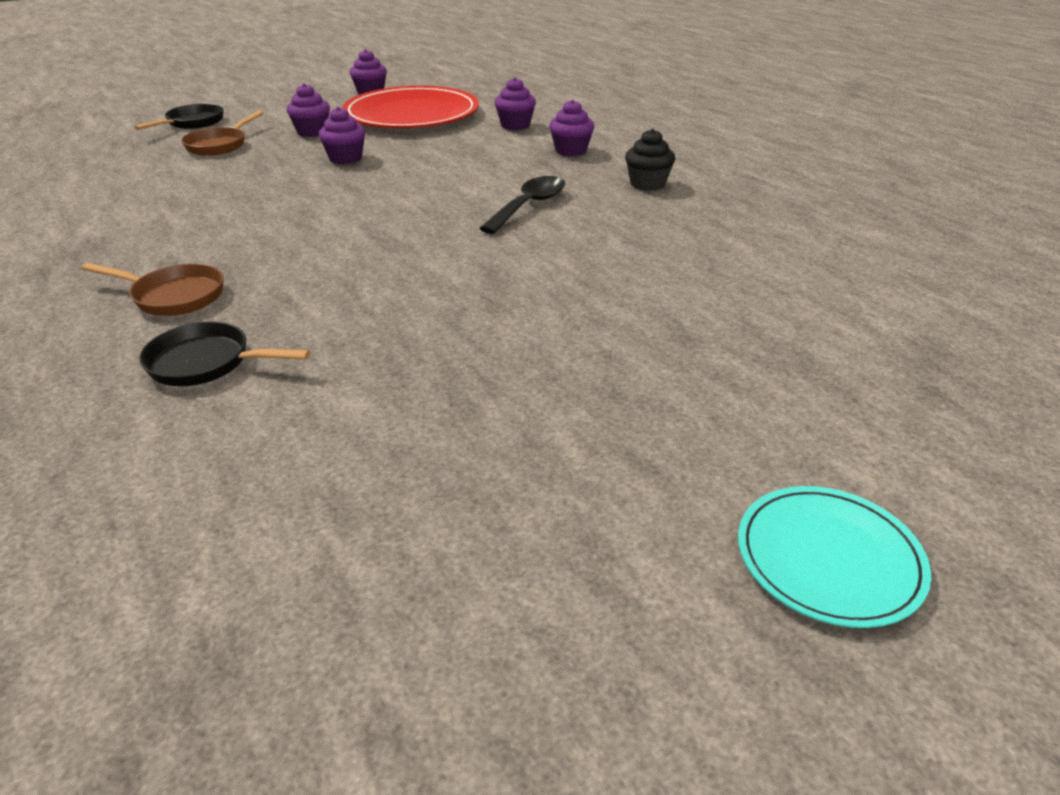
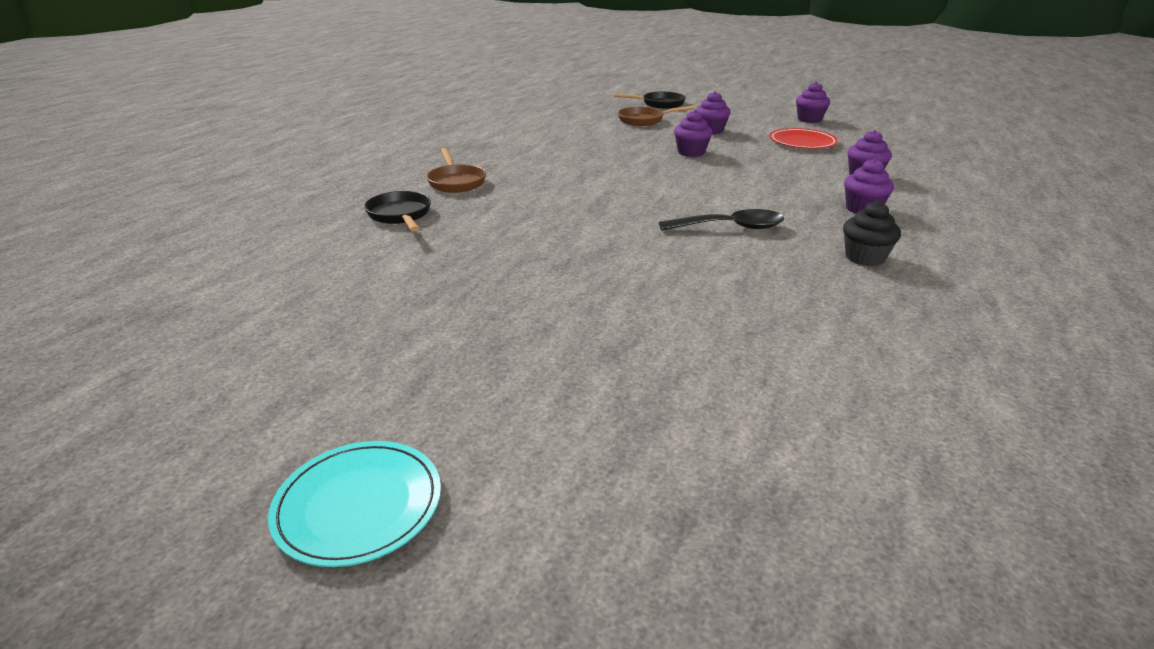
camera: 55 degrees right, 5 degrees down
red plate [342,86,479,128] -> red plate [769,128,838,149], size x0.53

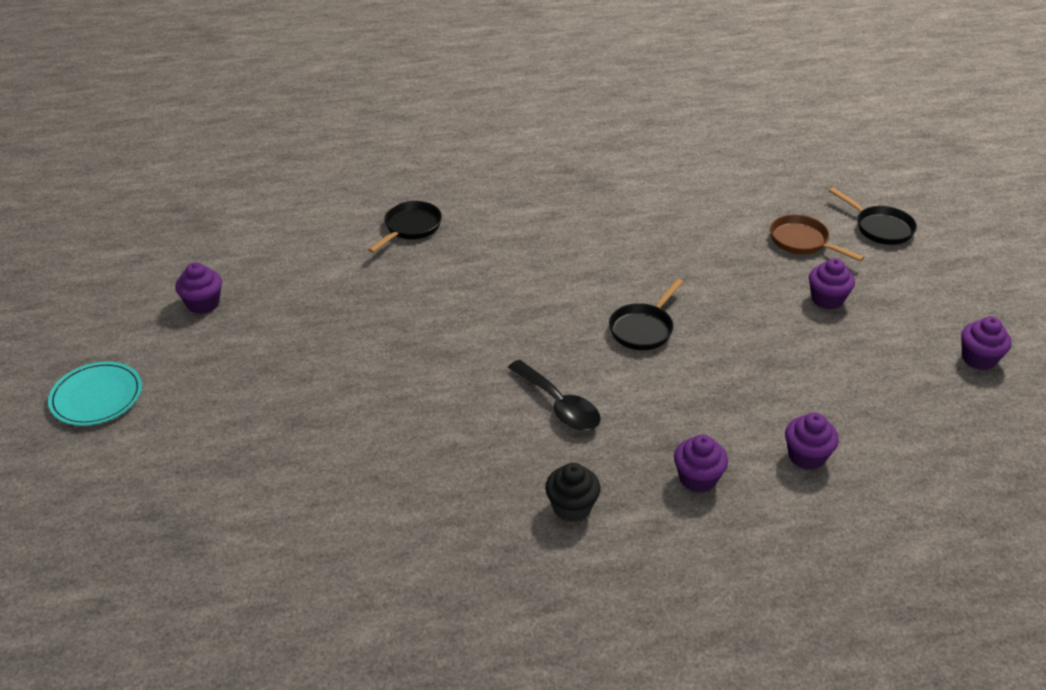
camera: 55 degrees right, 10 degrees up
brown pan [427,148,486,193] -> none
purple cupcake [674,110,713,157] -> purple cupcake moved to [175,262,222,314]
red plate [769,128,838,149] -> none
none -> black pan [609,279,683,350]

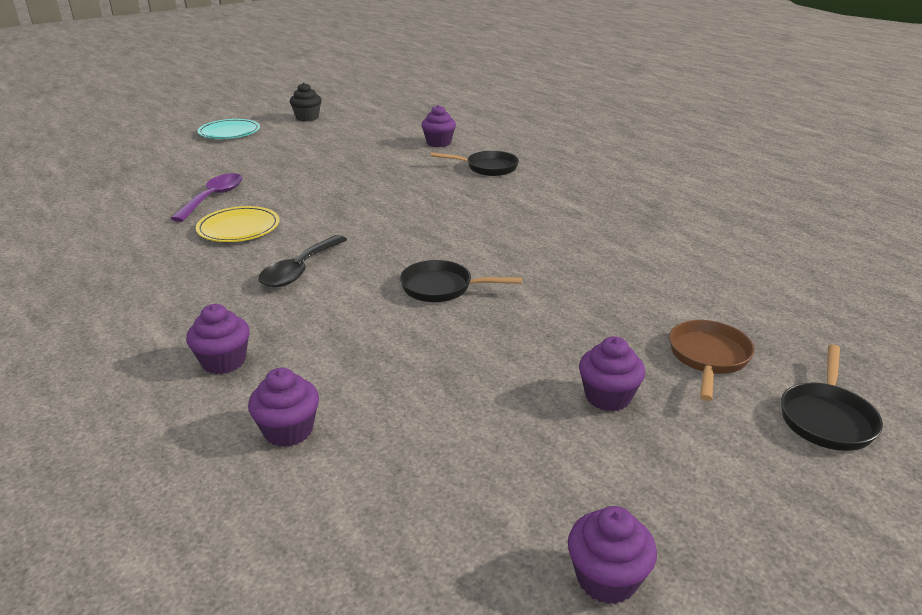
camera: 65 degrees right, 10 degrees down
purple cupcake [175,262,222,314] -> purple cupcake moved to [421,105,456,147]
black cupcake [545,463,601,522] -> black cupcake moved to [290,82,322,121]
none -> purple spoon [170,173,243,222]
none -> yellow plate [196,206,279,242]

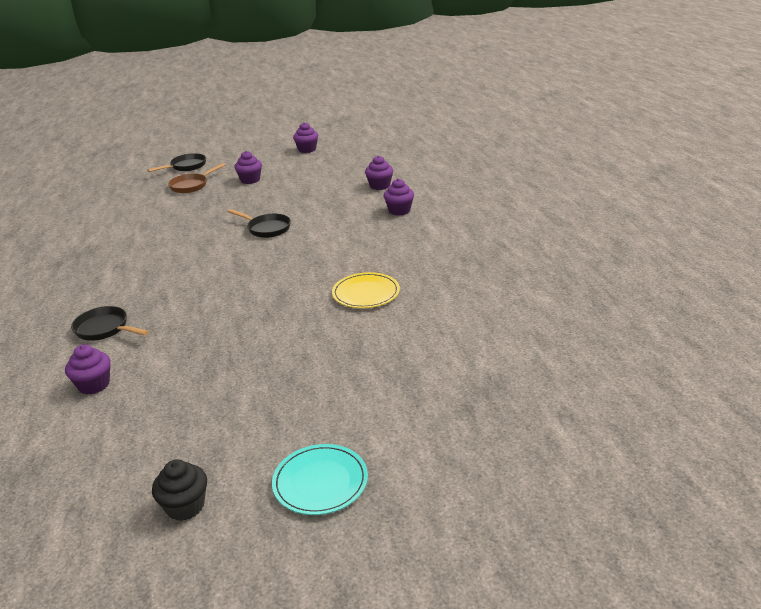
camera: 155 degrees left, 0 degrees up
purple spoon [170,173,243,222] -> none
black spoon [258,235,347,287] -> none

